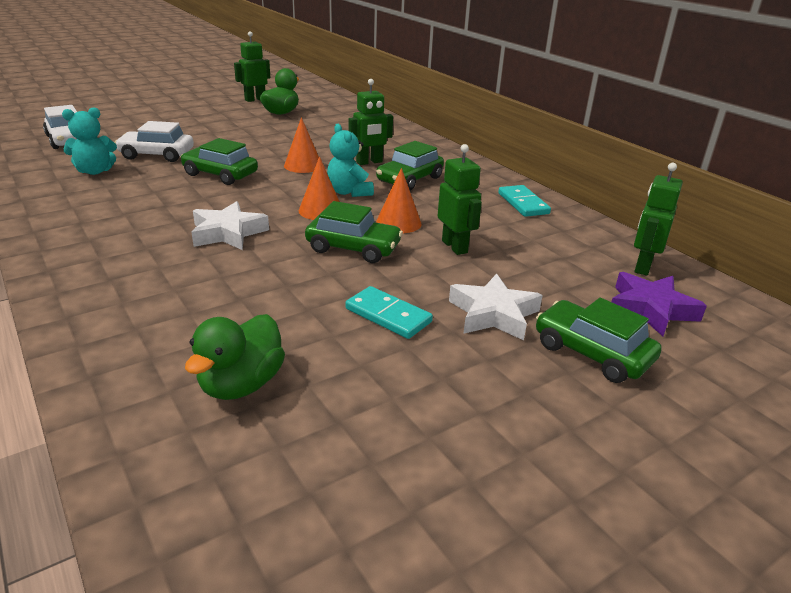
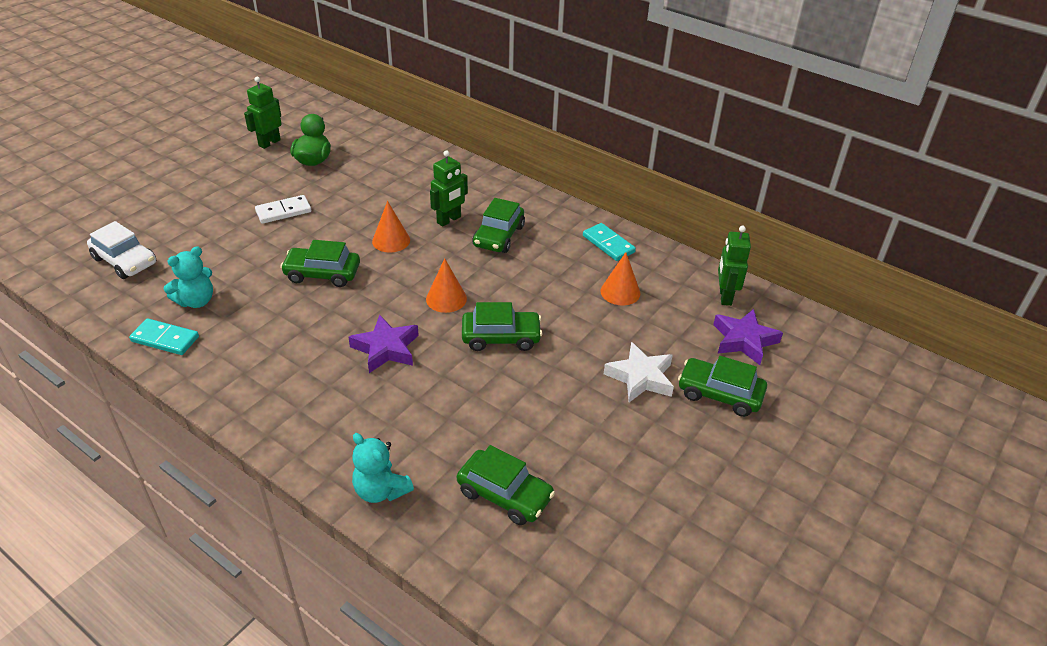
camera: 20 degrees left, 10 degrees up
white car [115,121,194,162] -> none
green duck [185,314,285,400] -> green car [457,445,555,525]
white star [191,201,269,250] -> purple star [348,315,419,373]
turquoise teddy bear [327,124,374,197] -> turquoise teddy bear moved to [352,433,414,503]
turquoise domino [345,286,433,339] -> turquoise domino moved to [129,318,199,355]
orange cone [376,168,421,233] -> orange cone moved to [600,252,640,305]
green robot [438,144,482,255] -> none
none -> white domino [255,195,311,224]

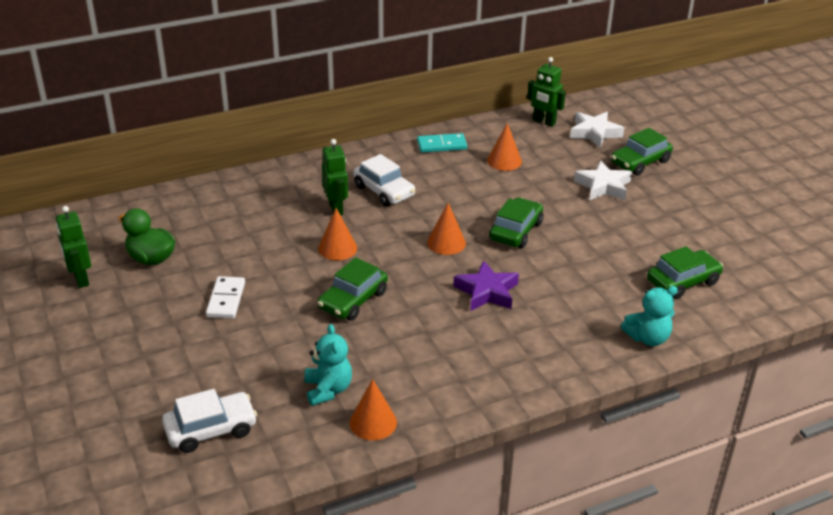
camera: 60 degrees left, 5 degrees down
turquoise domino [129,318,199,355] -> orange cone [350,379,397,440]
green car [472,198,525,253] -> white car [353,154,415,206]
purple star [713,309,783,365] -> white star [570,112,624,148]

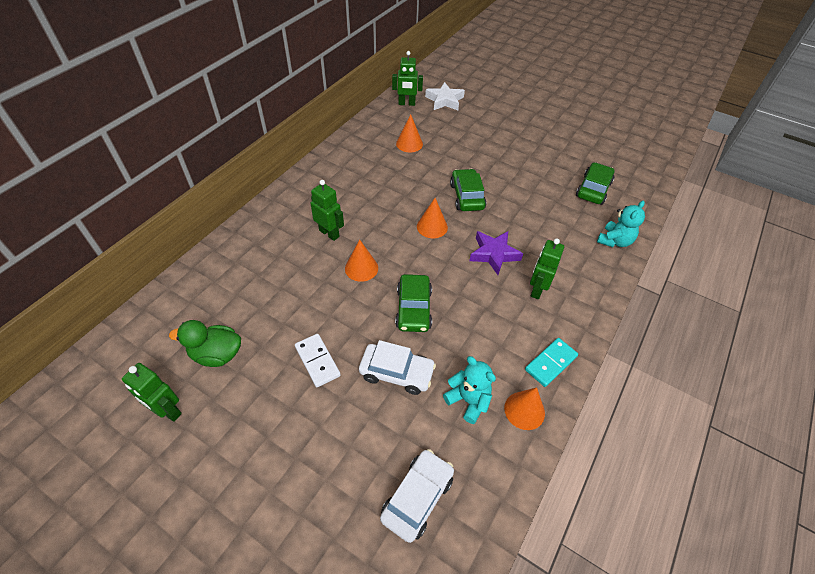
camera: 35 degrees left, 15 degrees up
white car [353,154,415,206] -> white car moved to [359,340,436,395]
turquoise domino [417,133,467,153] -> turquoise domino moved to [525,338,578,387]
white star [574,160,632,200] -> none
green car [611,128,673,176] -> none
none -> green robot [530,238,564,299]

